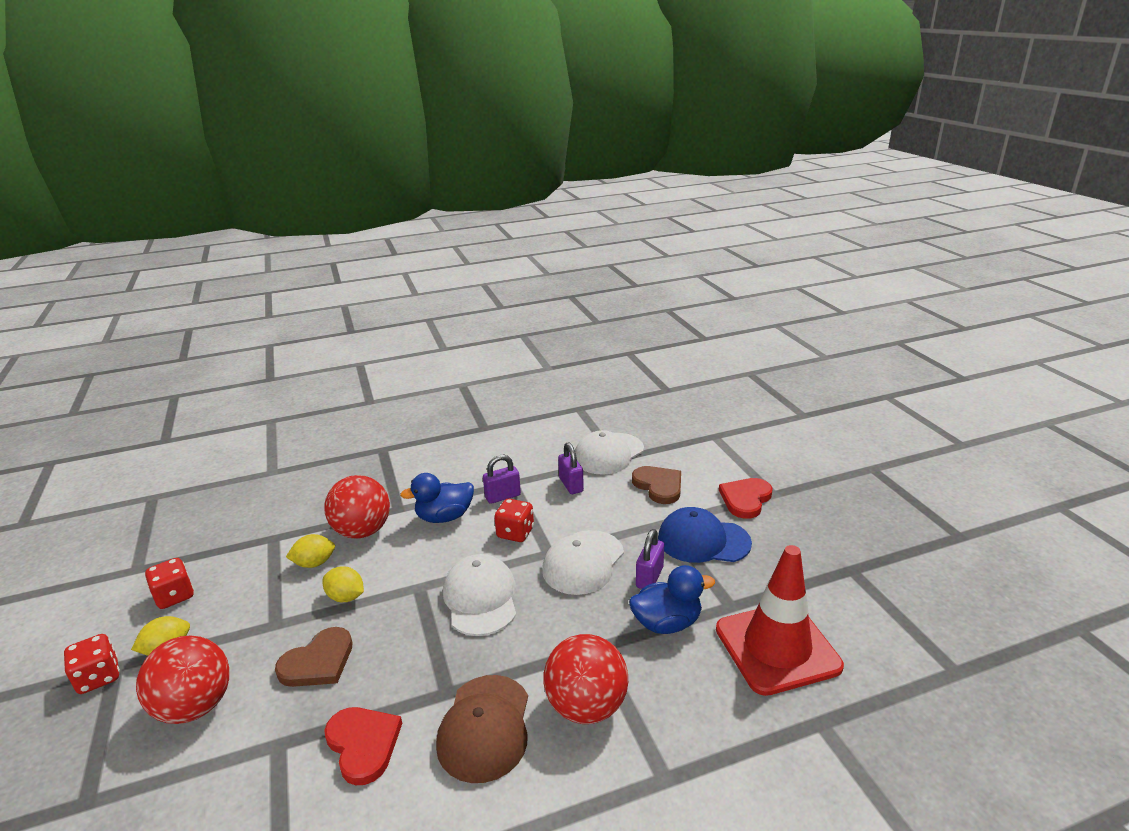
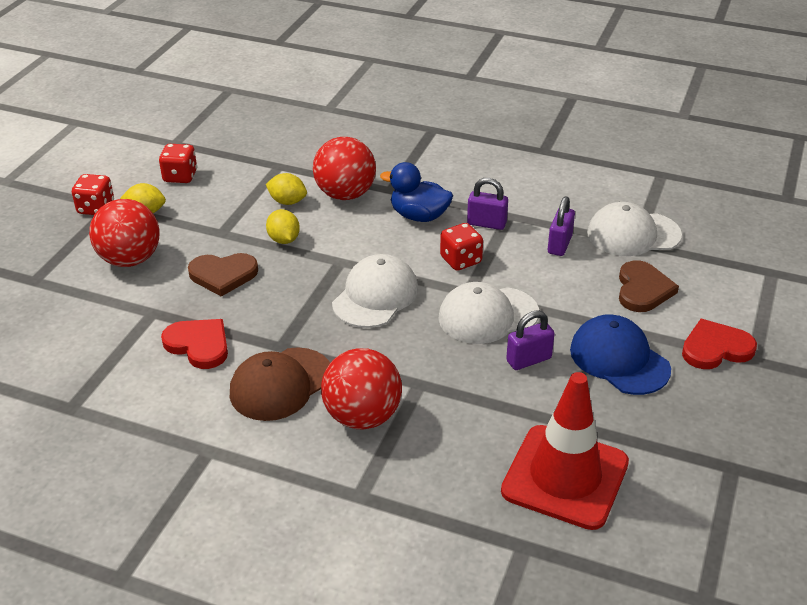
camera: 40 degrees right, 10 degrees up
red heart [324,707,402,785] -> red heart turned 60 degrees counterclockwise [161,319,228,369]
blue duck [629,565,715,634] -> none

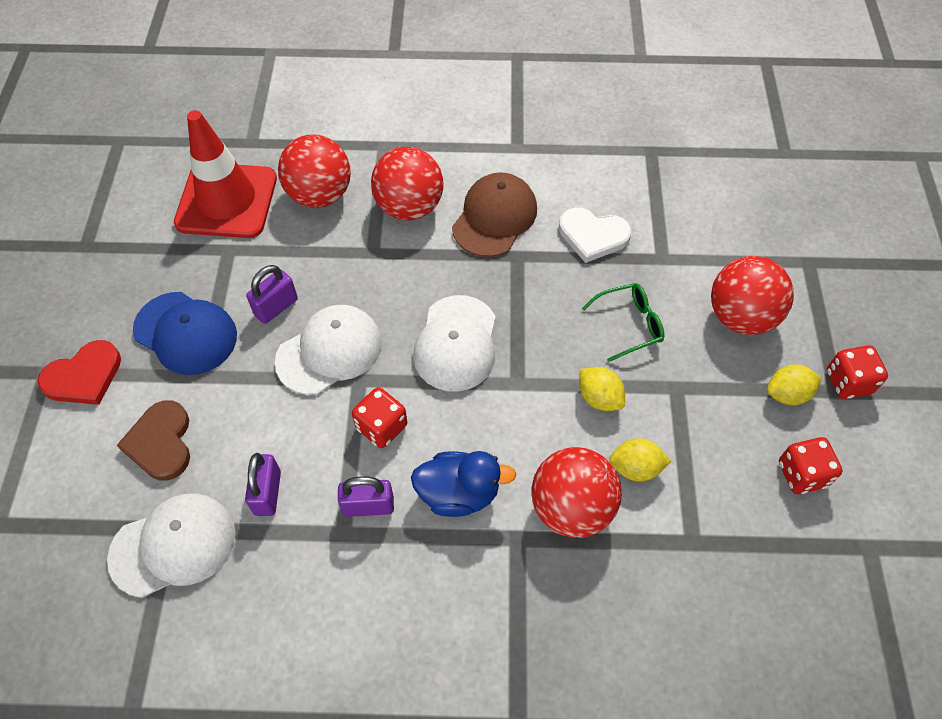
camera: 160 degrees right, 20 degrees up
red heart [161,319,228,369] -> white heart [559,207,631,263]
brown heart [188,253,258,297] -> green glasses [582,283,664,362]
none -> red ball [278,134,351,208]

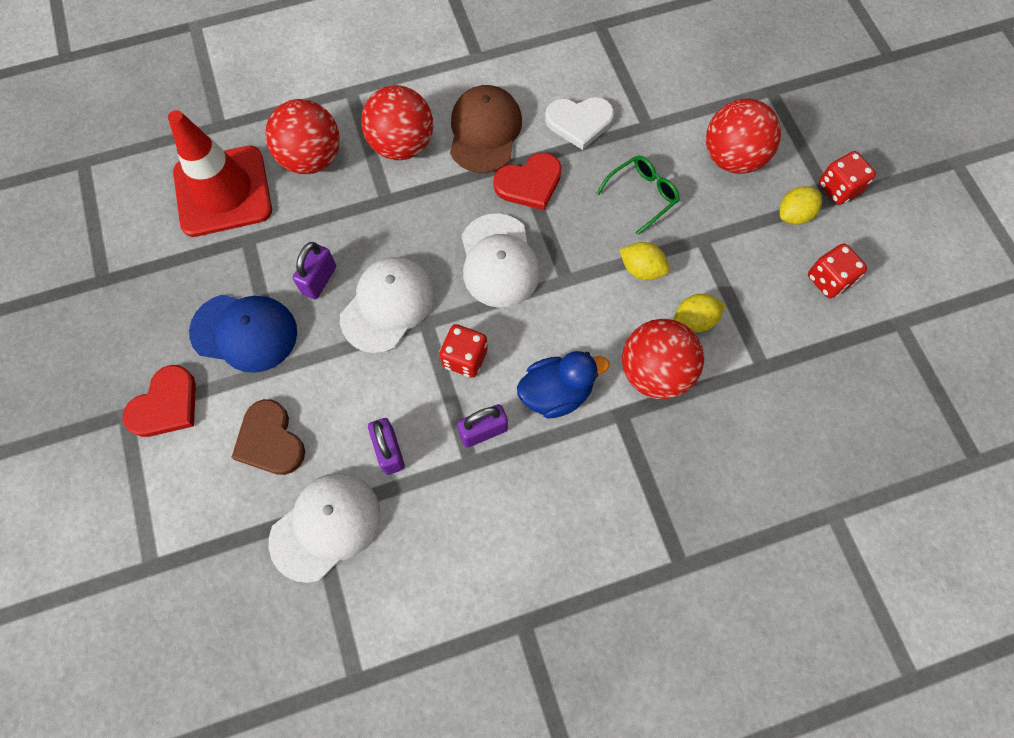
camera: 20 degrees left, 10 degrees up
none -> red heart [493,152,562,210]

